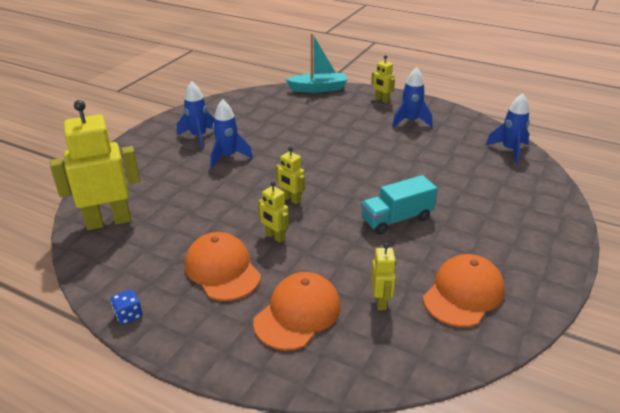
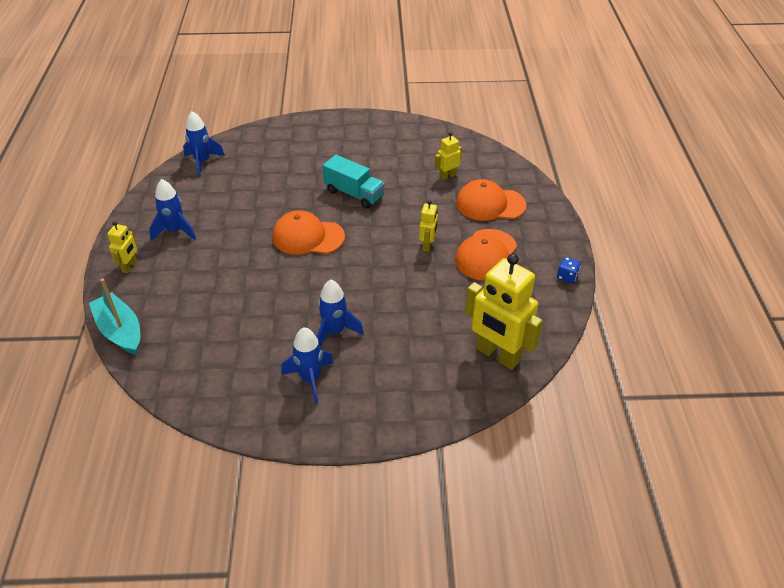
camera: 120 degrees left, 10 degrees up
yellow robot [276,147,305,204] -> none
orange cap [423,254,505,327] -> orange cap moved to [272,210,345,255]

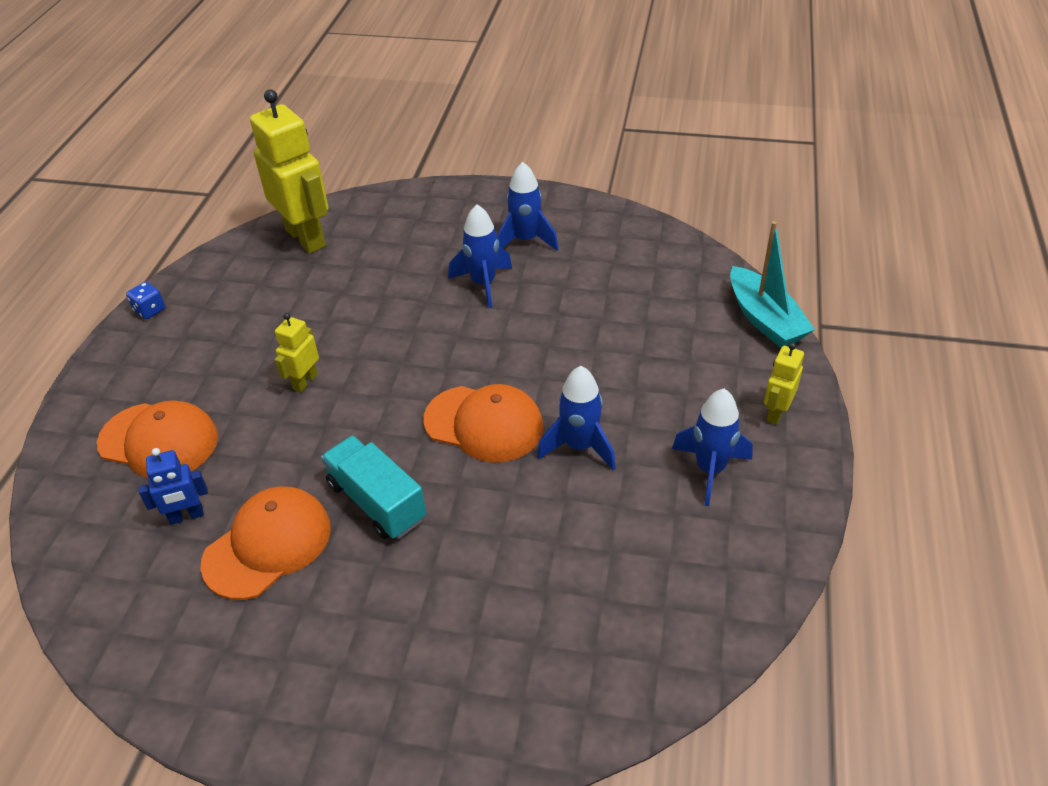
camera: 165 degrees left, 0 degrees up
blue rocket [183,111,225,177] -> blue rocket moved to [537,366,616,470]
yellow robot [435,132,462,180] -> blue robot [138,448,208,525]
orange cap [455,229,517,280] -> orange cap moved to [200,486,331,600]

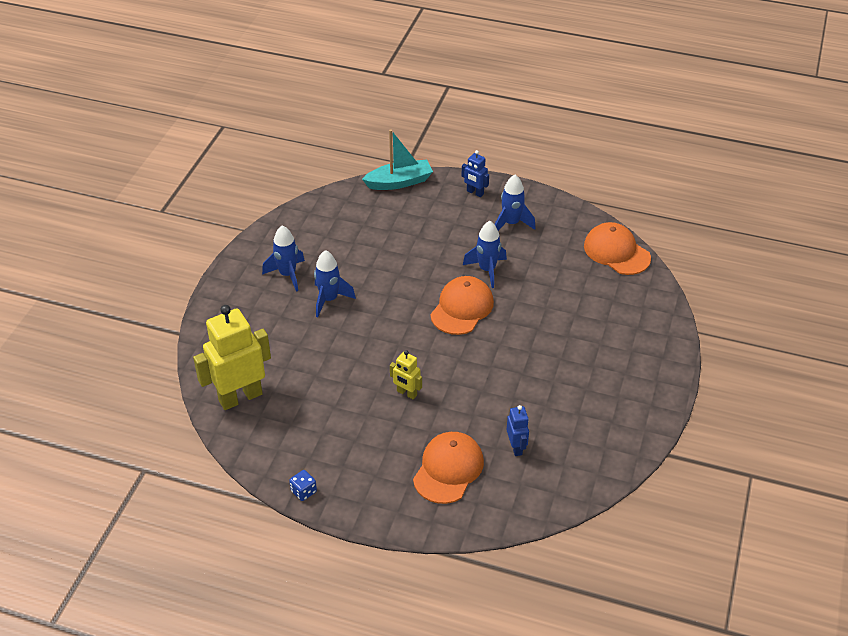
camera: 85 degrees left, 0 degrees up
orange cap [200,486,331,600] -> orange cap moved to [584,222,651,275]
turquoise truck [321,436,426,539] -> none
yellow robot [764,342,804,425] -> blue robot [462,150,489,197]

